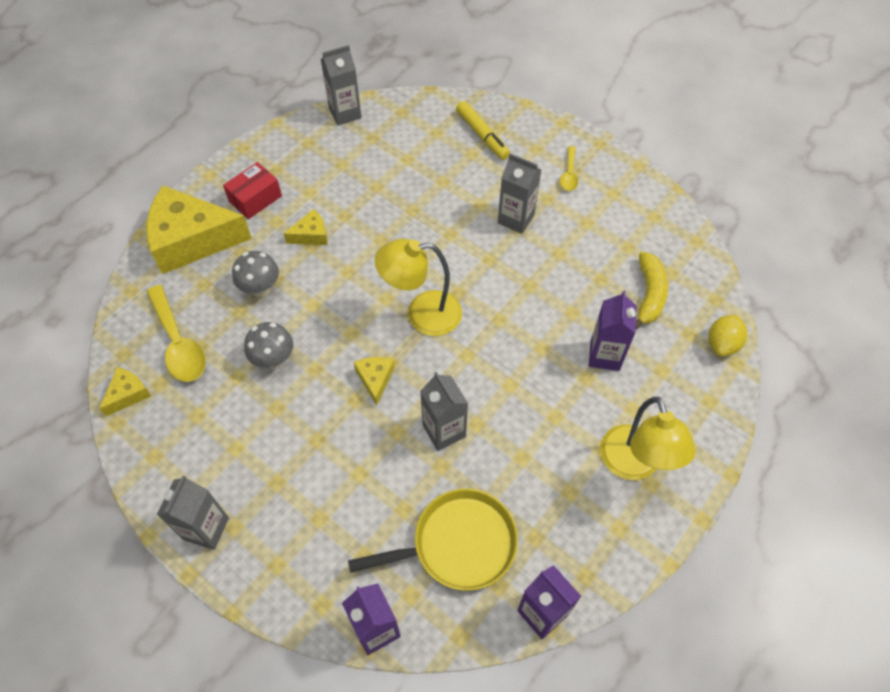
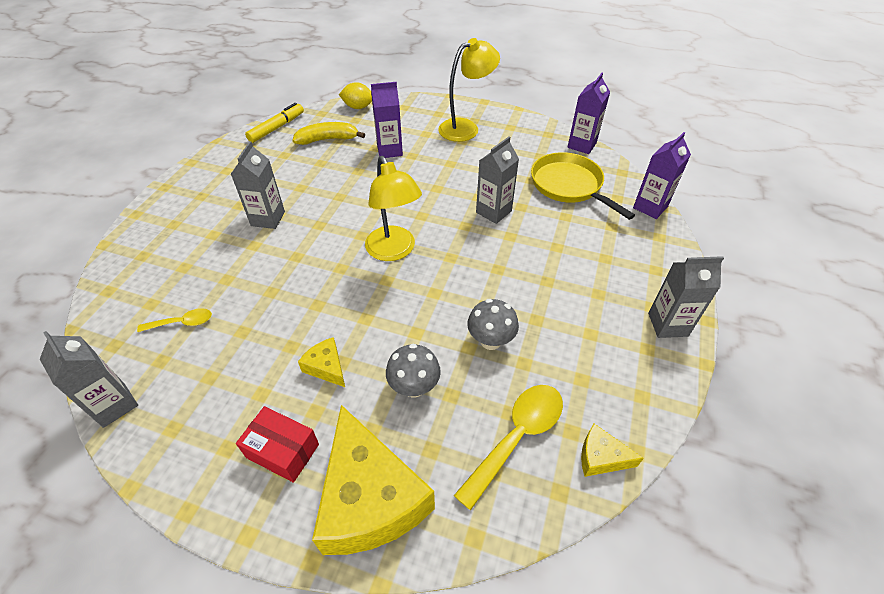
camera: 110 degrees left, 10 degrees down
yellow cheese [354,357,395,406] -> none
yellow marker [456,101,510,160] -> yellow marker moved to [245,103,304,143]
yellow spoon [560,146,578,191] -> yellow spoon moved to [137,308,212,332]

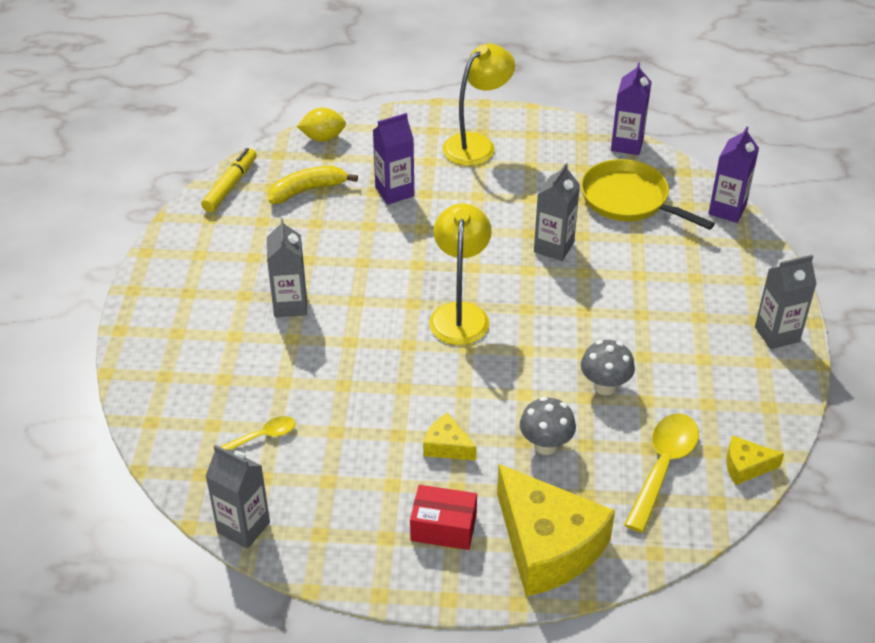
camera: 15 degrees left, 5 degrees down
yellow lamp [365,156,422,261] -> yellow lamp turned 135 degrees counterclockwise [429,203,492,345]

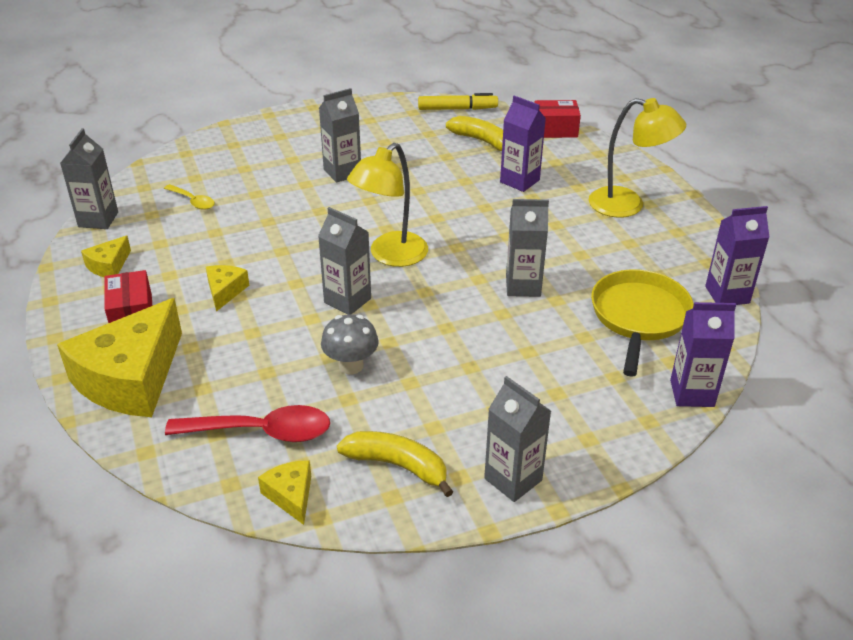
camera: 65 degrees right, 5 degrees down
yellow lemon [297,108,346,142] -> red box [535,100,581,138]
yellow lamp [429,203,492,345] -> yellow lamp turned 150 degrees clockwise [347,143,428,267]
grey mushroom [520,397,576,455] -> none
yellow spoon [624,413,699,533] -> red spoon [165,405,330,442]
none -> yellow cheese [81,236,131,277]
none -> grey carton [318,207,371,315]
none -> yellow banana [337,431,453,497]

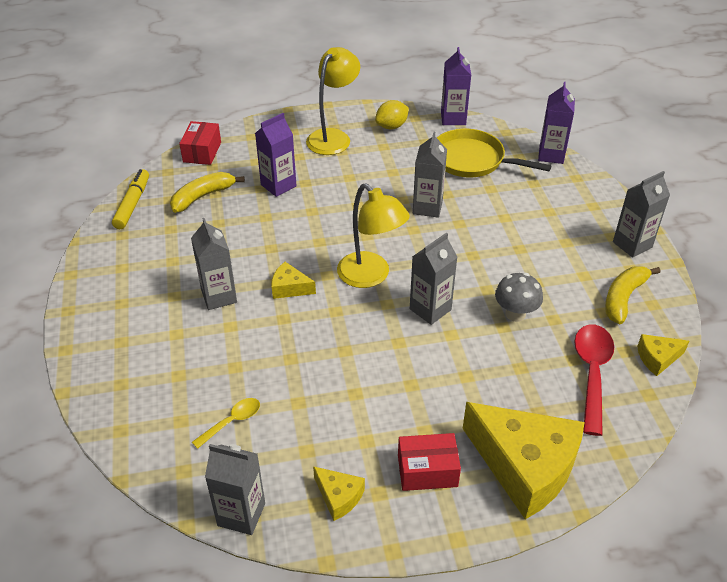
camera: 80 degrees left, 5 degrees up
yellow cheese [206,265,249,311] -> yellow cheese moved to [272,262,316,299]
none -> yellow lemon [375,100,409,129]

